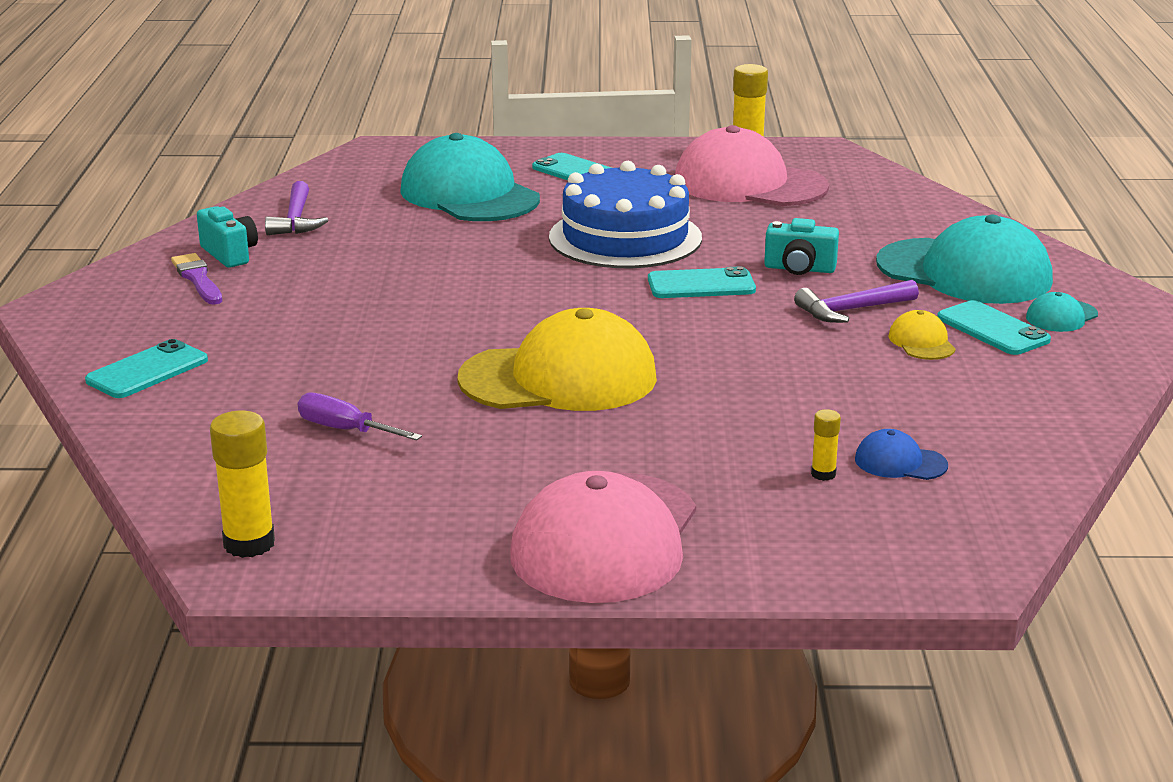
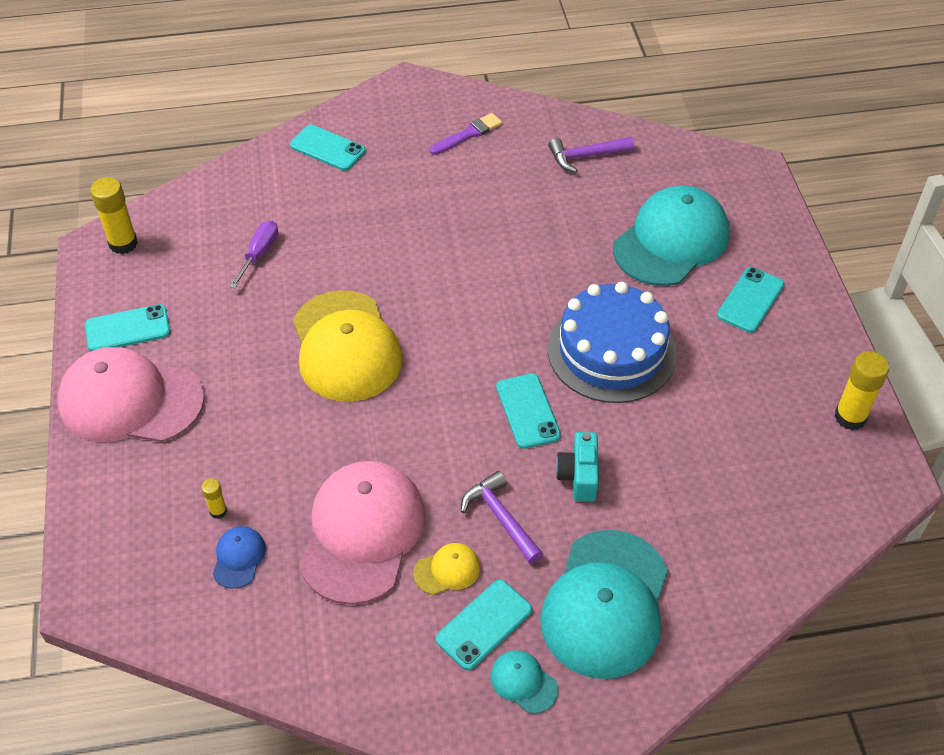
camera: 80 degrees right, 25 degrees up
turquoise camera [197,206,258,268] -> none
pink cap [675,125,829,206] -> pink cap moved to [299,461,425,605]
none -> turquoise phone [85,304,170,351]

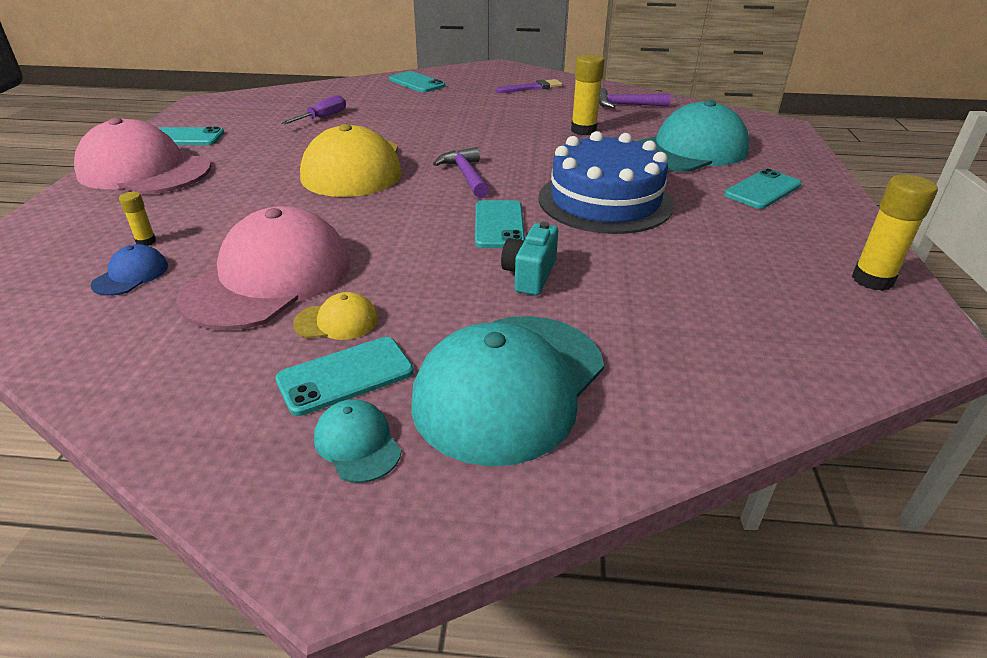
camera: 15 degrees right, 15 degrees down
yellow glue stick [90,177,138,254] -> yellow glue stick moved to [571,54,604,135]
purple hammer [461,471,543,564] -> purple hammer moved to [433,147,489,198]

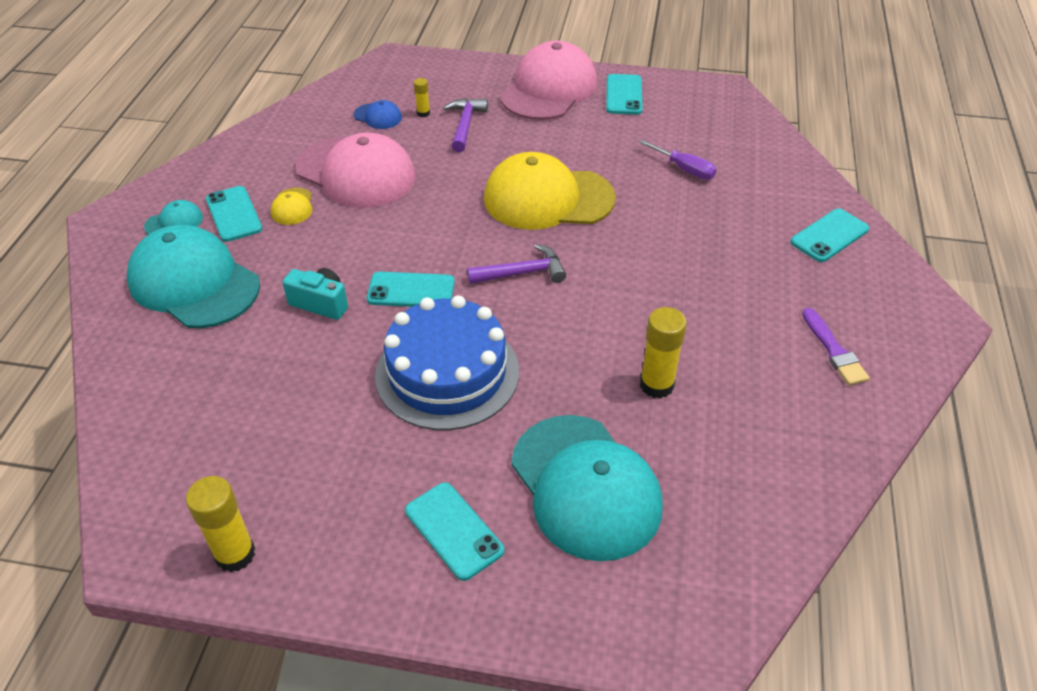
camera: 95 degrees right, 10 degrees up
purple hammer [599,88,671,108] -> purple hammer moved to [443,98,488,152]

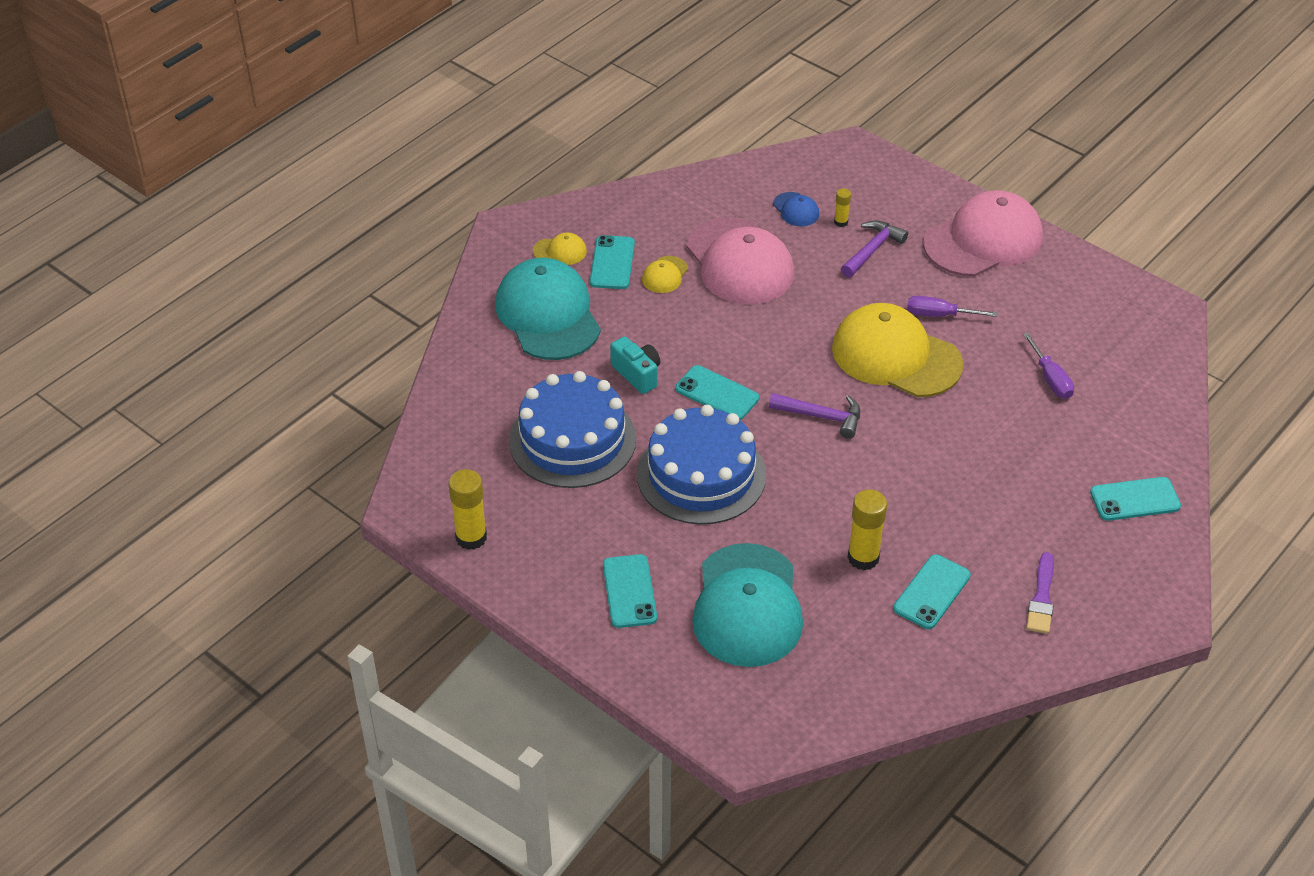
camera: 30 degrees right, 0 degrees up
turquoise cap [144,200,203,235] -> yellow cap [533,232,587,265]
turquoise phone [606,74,643,115] -> turquoise phone moved to [893,555,971,629]
none -> blue cake [509,371,636,488]
none -> purple screwdriver [907,296,998,317]

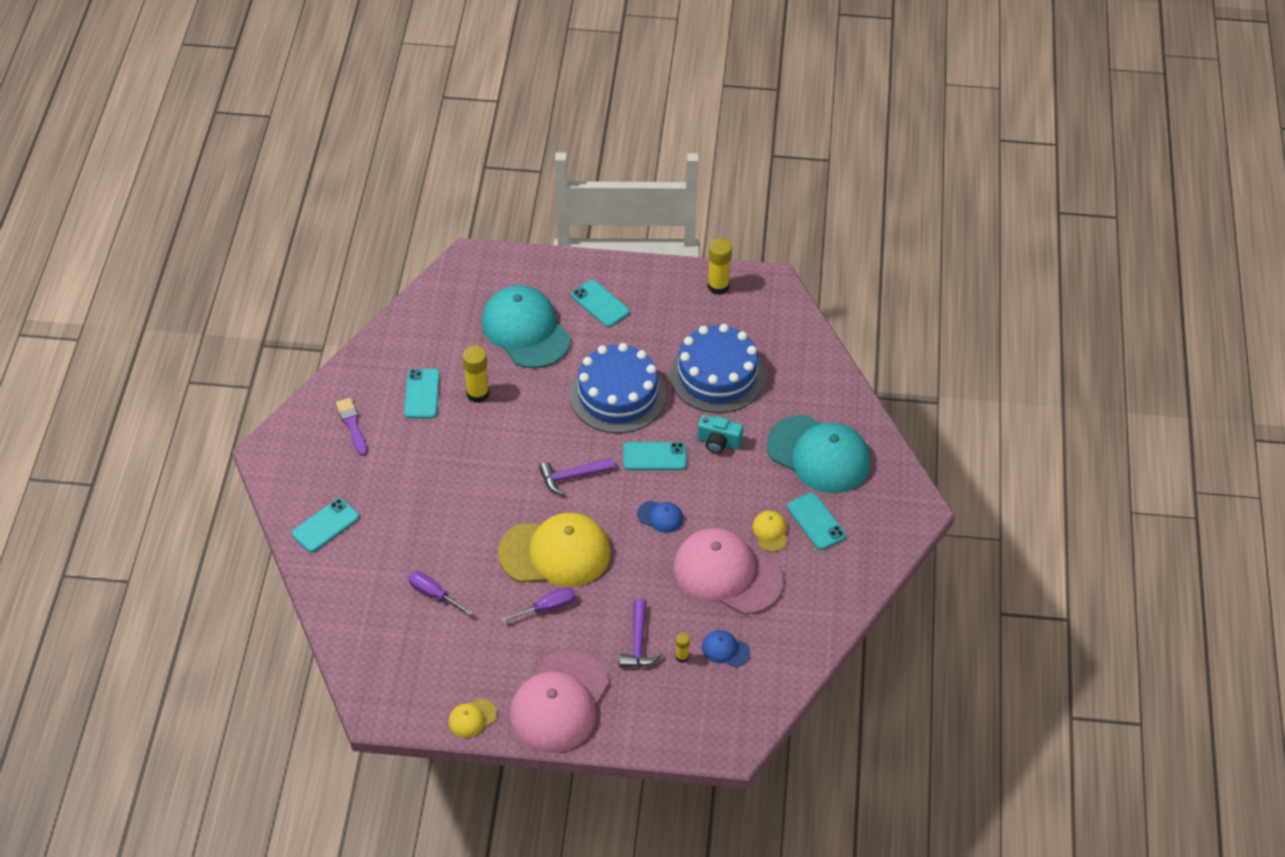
camera: 145 degrees right, 5 degrees up
yellow cap [533,232,587,265] -> yellow cap moved to [448,699,497,738]
none -> blue cap [637,501,683,533]

